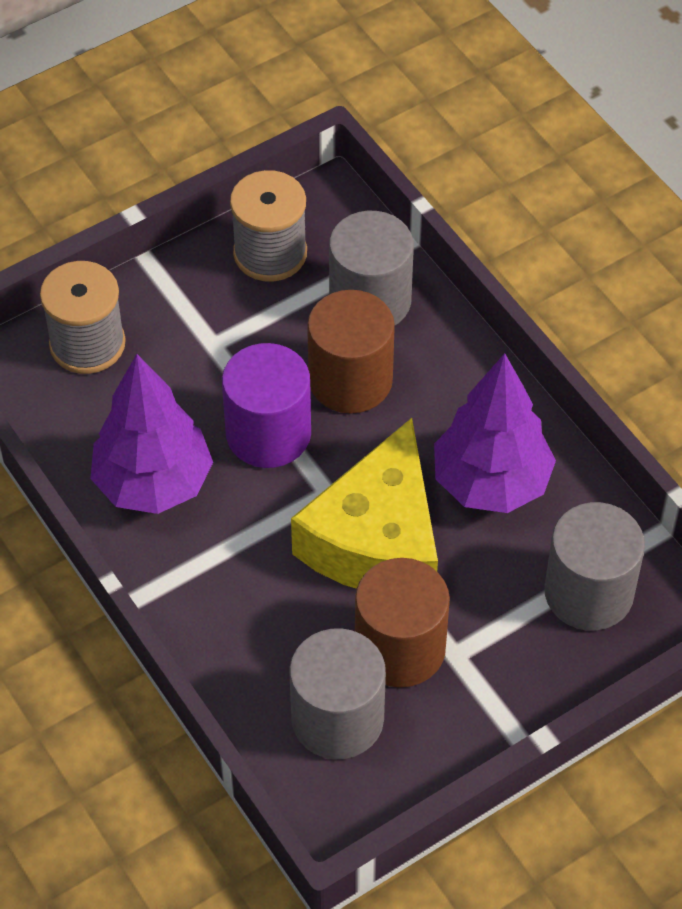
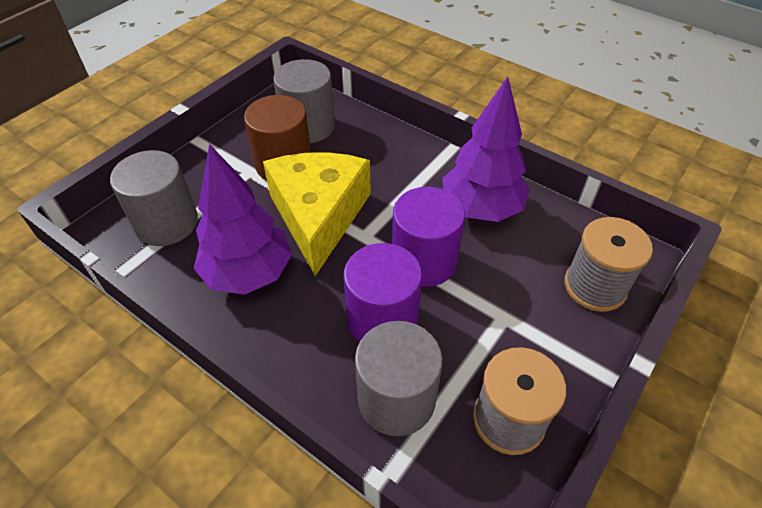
camera: 160 degrees right, 5 degrees down
brown cylinder [307,290,395,413] -> purple cylinder [344,243,422,342]

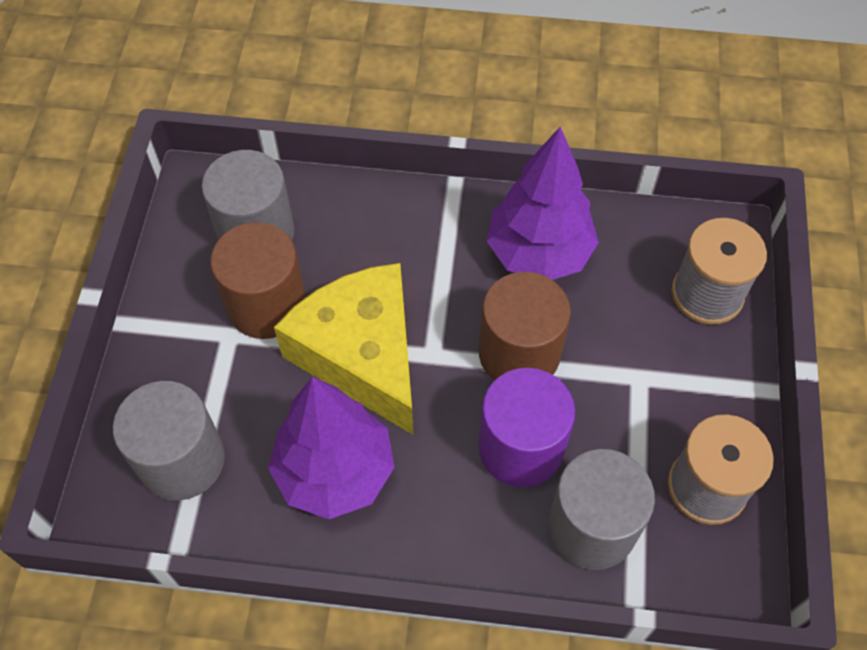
camera: 30 degrees left, 10 degrees up
purple cylinder [392,187,465,287] -> brown cylinder [479,272,571,381]

